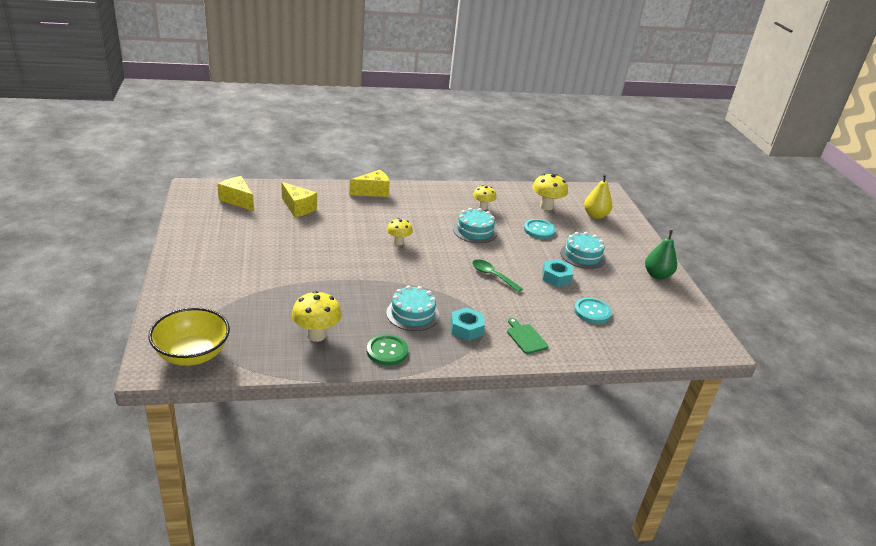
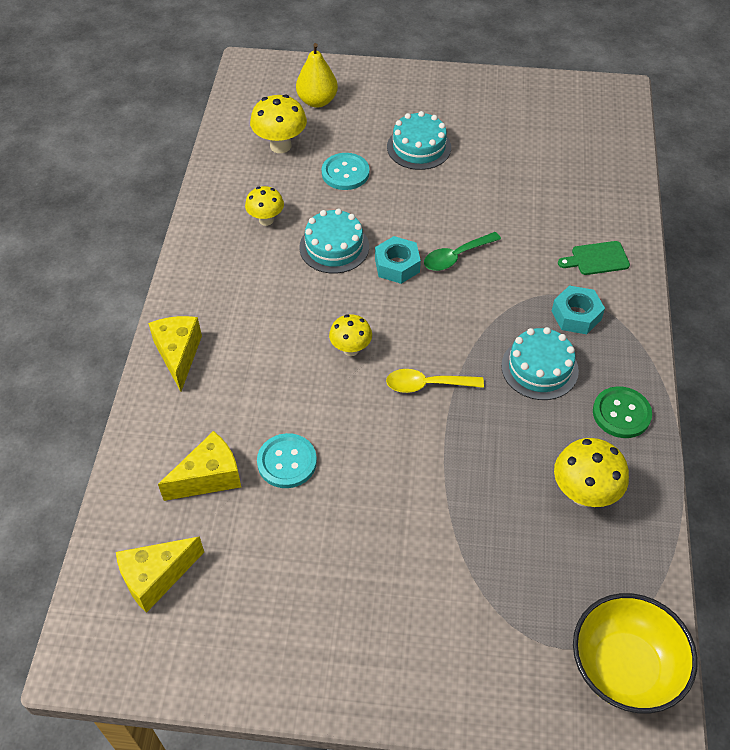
camera: 70 degrees left, 20 degrees up
turquoise nut [542,259,573,287] -> turquoise nut moved to [375,236,421,284]
turquoise button [574,298,612,324] -> turquoise button moved to [257,433,317,488]
green pear [645,230,677,280] -> none
none -> yellow spoon [386,369,484,393]

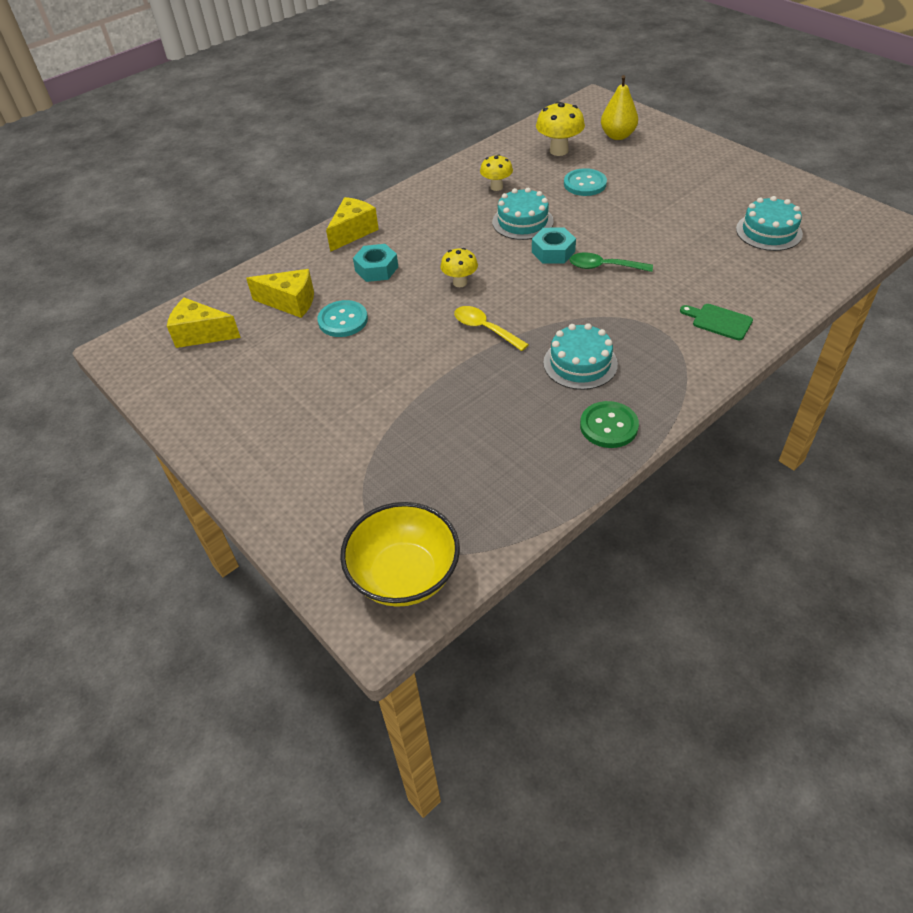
camera: 45 degrees right, 5 degrees down
turquoise cake [387,111,451,170] -> turquoise cake moved to [736,196,803,251]
turquoise nut [552,286,605,334] -> turquoise nut moved to [353,244,398,282]
yellow mushroom [554,438,629,507] -> none

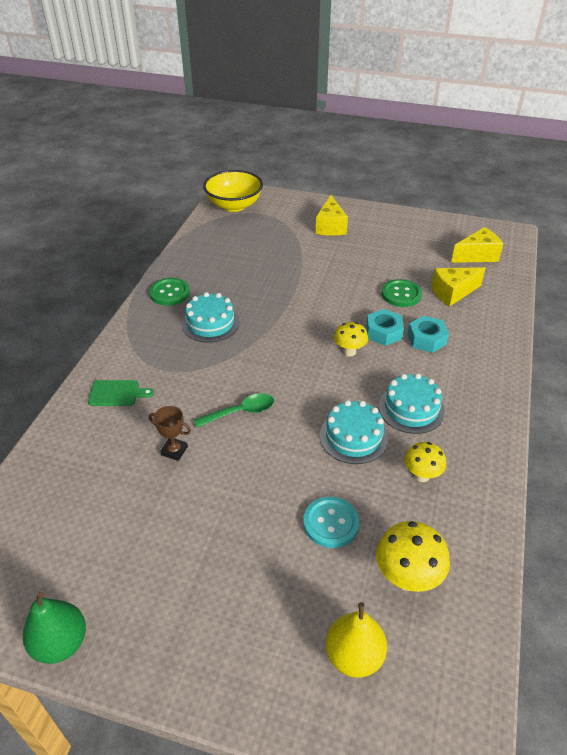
camera: 145 degrees right, 5 degrees down
turquoise button [318,300,368,337] -> green button [381,279,422,307]
yellow cheese [326,197,379,252] -> yellow cheese moved to [316,195,348,236]
yellow spoon [454,306,529,351] -> none
turquoise nut [532,227,576,264] -> turquoise nut moved to [366,309,404,346]
turquoise cake [736,196,803,251] -> turquoise cake moved to [379,373,445,434]
none -> green pear [23,592,86,664]
none -> brown trophy [149,406,191,461]

